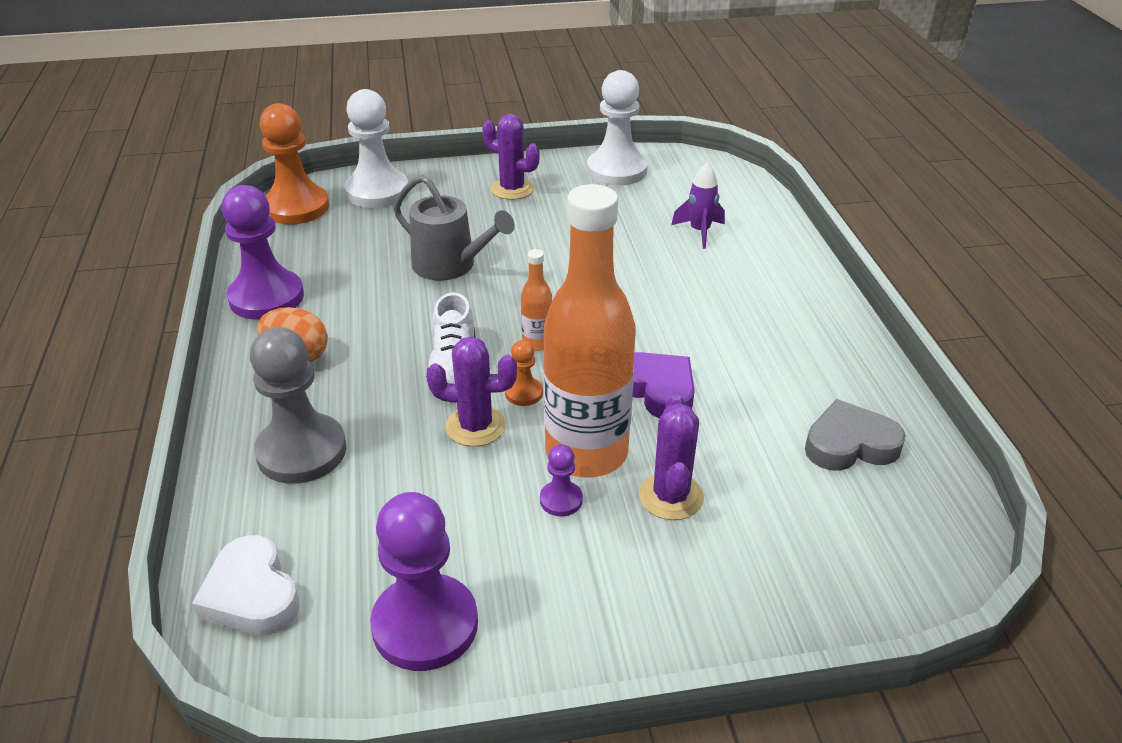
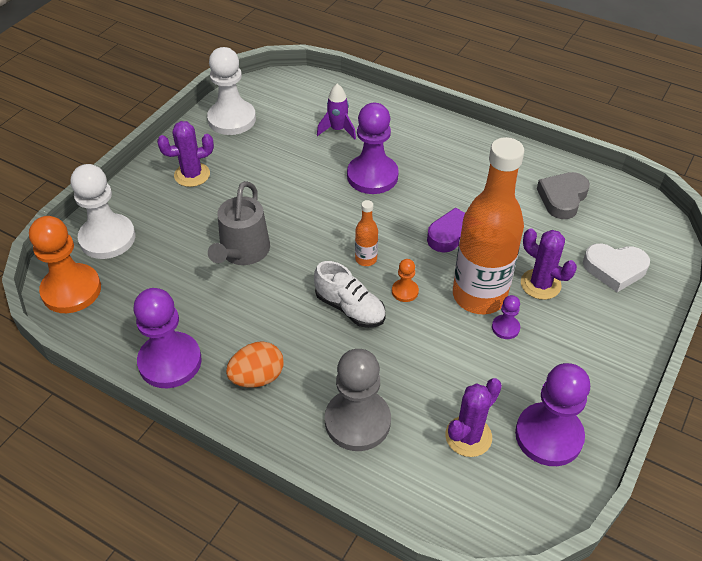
camera: 50 degrees left, 10 degrees up
white heart [192,535,300,635] -> white heart moved to [583,243,650,292]
grey watering can [394,175,515,280] -> grey watering can turned 120 degrees clockwise [208,181,270,265]
purple cactus [426,336,517,447] -> purple cactus moved to [445,378,502,457]
none -> purple pawn [347,103,399,194]

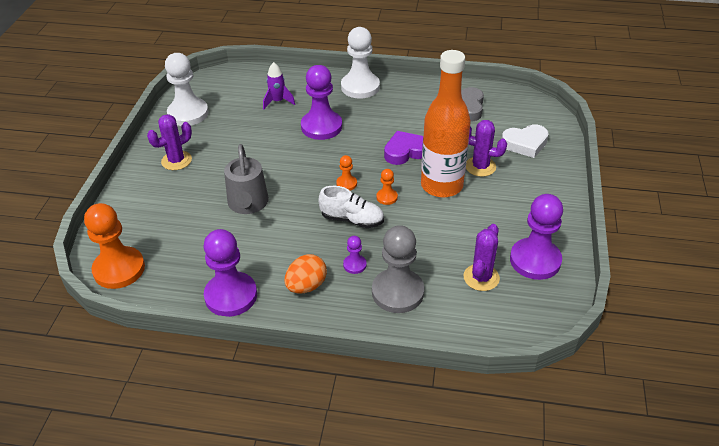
camera: 20 degrees left, 5 degrees down
white pawn [71,164,135,259] -> white pawn moved to [341,27,380,99]
orange bottle [355,200,378,266] -> orange pawn [336,155,357,190]
purple pawn [492,295,520,339] -> purple pawn moved to [343,236,367,274]

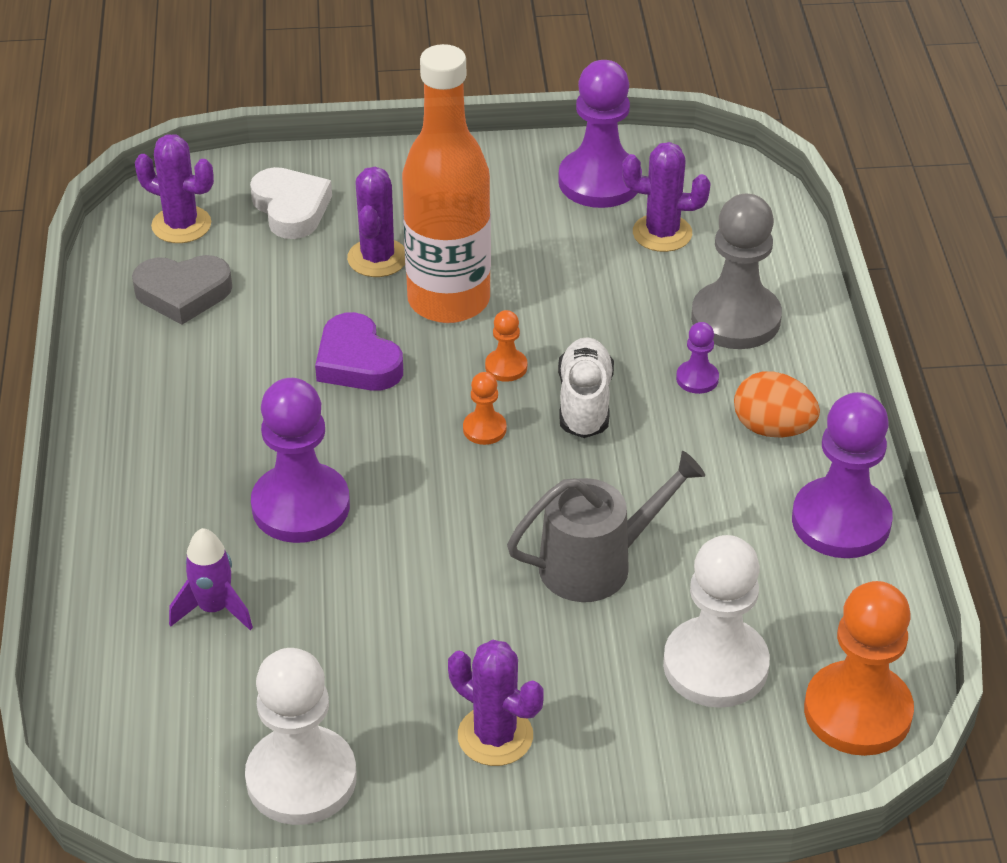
camera: 105 degrees left, 0 degrees up
white pawn [341,27,380,99] -> white pawn moved to [663,535,770,708]
none -> purple cactus [135,134,214,243]

